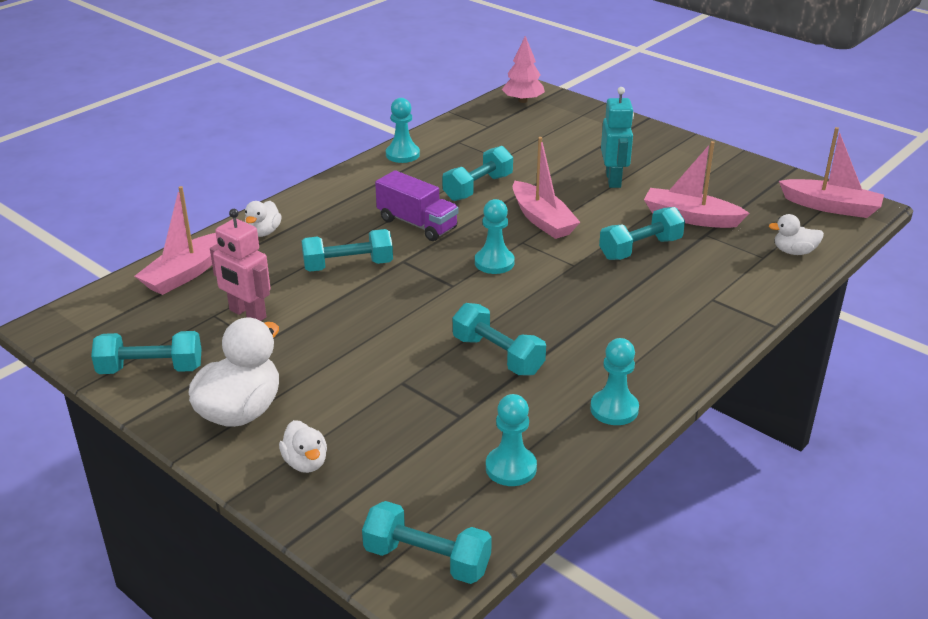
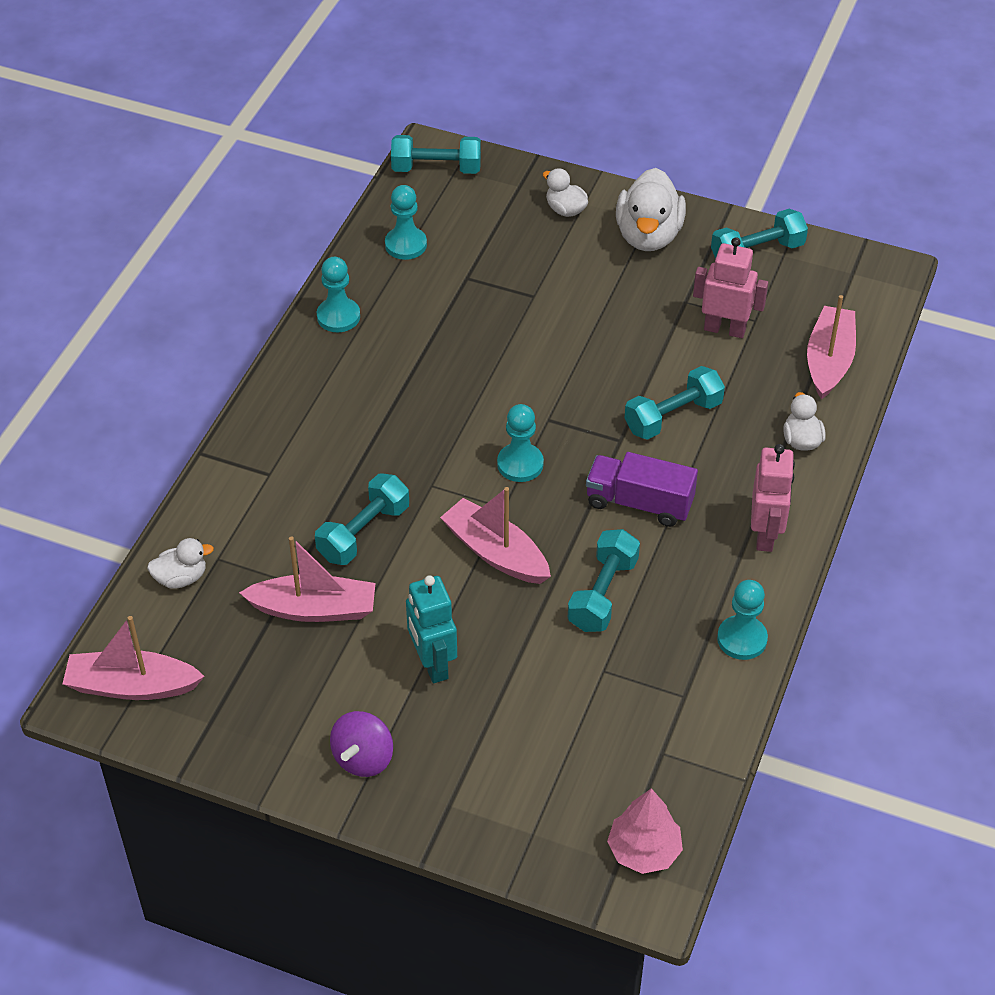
camera: 160 degrees right, 15 degrees up
turquoise dumbbell [453,303,546,375] -> none
none -> purple spinning top [330,711,393,777]
none -> pink robot [751,444,795,552]

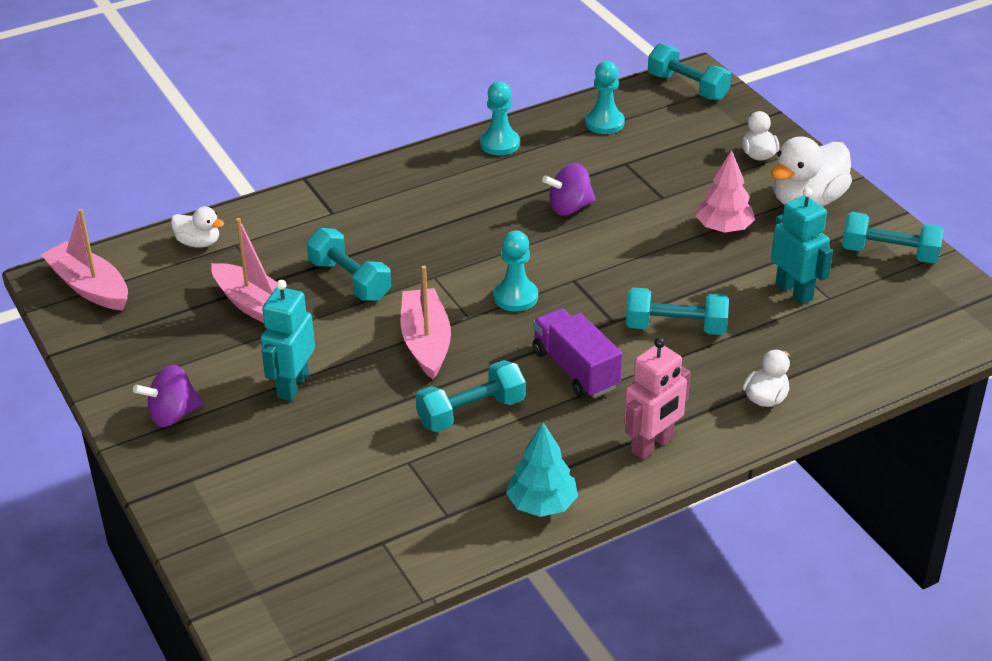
camera: 40 degrees right, 10 degrees down
turquoise dumbbell [315,474,409,565] -> turquoise dumbbell turned 60 degrees clockwise [306,228,391,301]
pink tree [607,788,683,874] -> pink tree moved to [695,150,755,232]
pink robot [693,237,768,338] -> turquoise robot [771,188,833,304]
turquoise pawn [717,580,768,660] -> turquoise tree [506,422,578,517]
pink boat [807,295,856,400] -> none
none -> purple spinning top [542,163,596,216]

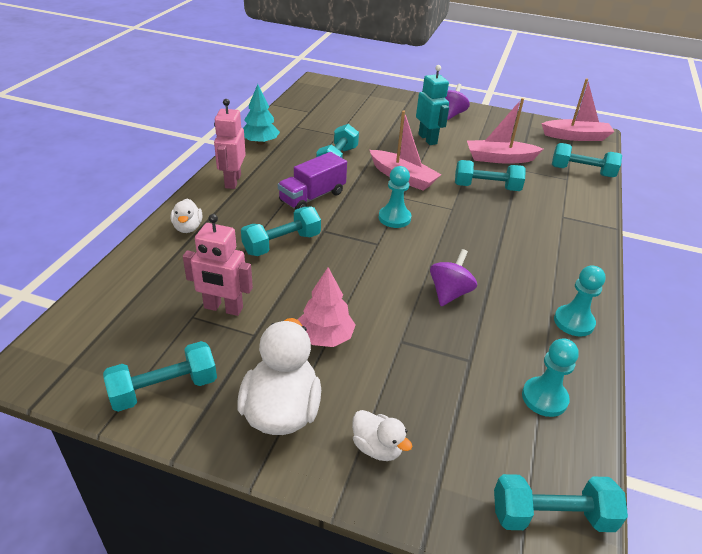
camera: 135 degrees right, 0 degrees up
white duck [171,206,224,248] -> turquoise dumbbell [552,143,622,177]
purple truck [533,308,622,398] -> purple truck turned 120 degrees clockwise [278,152,347,210]
turquoise robot [771,188,833,304] -> pink robot [183,214,253,316]

